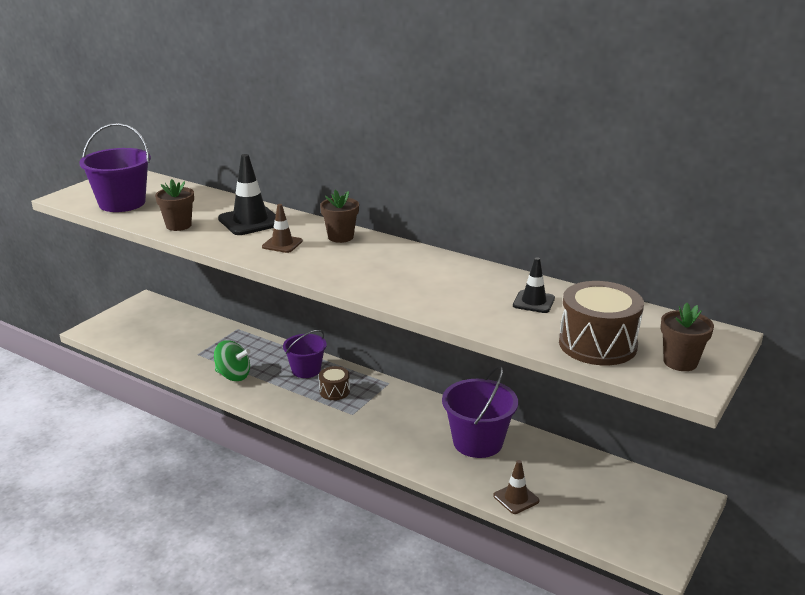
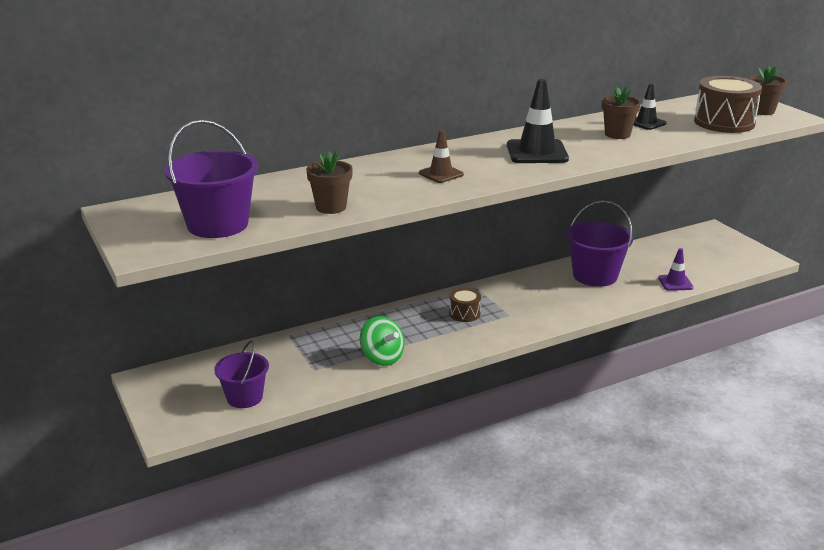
camera: 60 degrees left, 0 degrees up
green spinning top [214,340,250,381] -> green spinning top turned 90 degrees clockwise [360,316,405,366]
black traffic cone [218,154,276,235] -> black traffic cone moved to [507,79,569,163]
purple bucket [283,330,327,378] -> purple bucket moved to [214,340,269,408]
brown flower pot [320,190,359,243] -> brown flower pot moved to [602,86,641,139]
brown traffic cone [493,460,539,514] -> purple traffic cone [658,248,694,291]

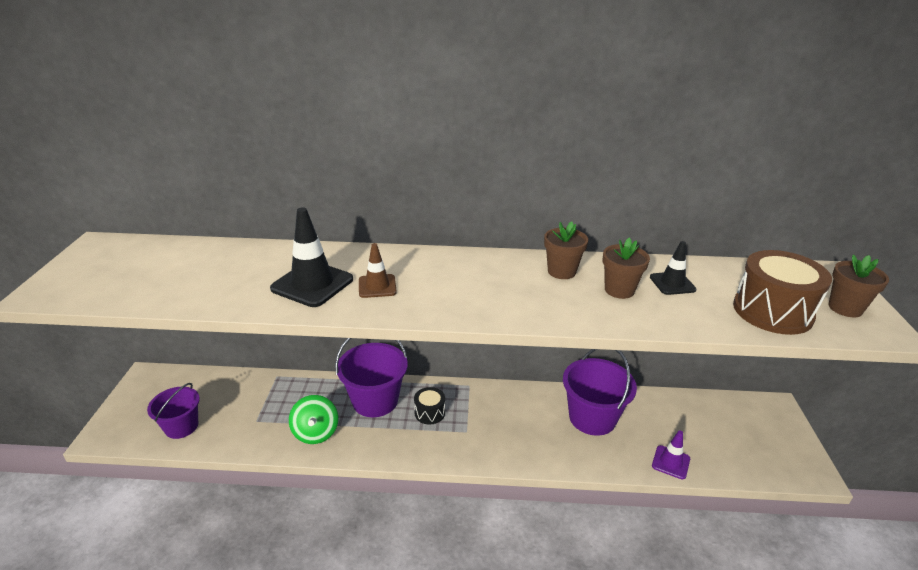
camera: 30 degrees right, 5 degrees up
purple bucket [165,120,258,238] -> purple bucket moved to [335,338,408,417]
brown flower pot [306,152,353,214] -> brown flower pot moved to [544,221,588,279]
brown drum [449,288,481,322] -> black drum [414,387,445,425]
black traffic cone [507,79,569,163] -> black traffic cone moved to [270,207,353,307]

